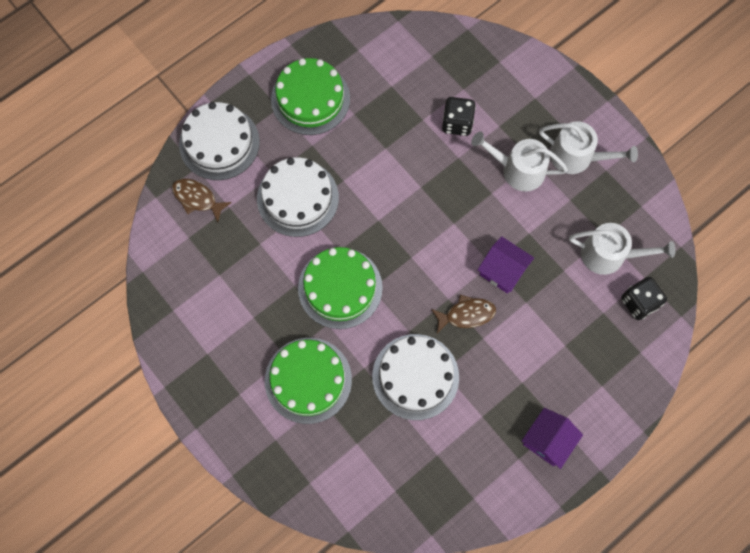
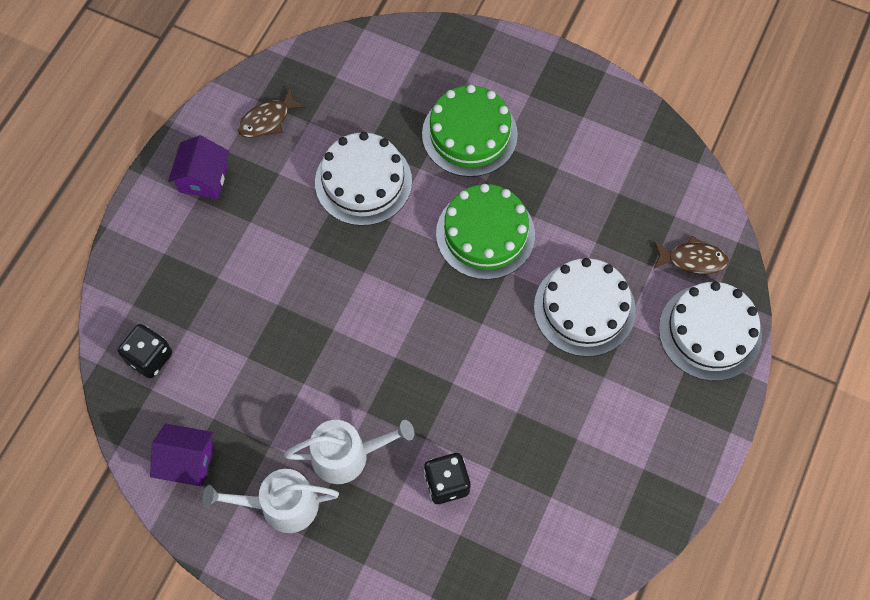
camera: 155 degrees right, 5 degrees down
green cake [271,58,350,135] -> none
brown fish [431,295,496,333] -> brown fish moved to [238,88,307,138]
purple house [478,236,534,293] -> purple house moved to [150,423,214,487]
white watering can [569,223,676,275] -> none

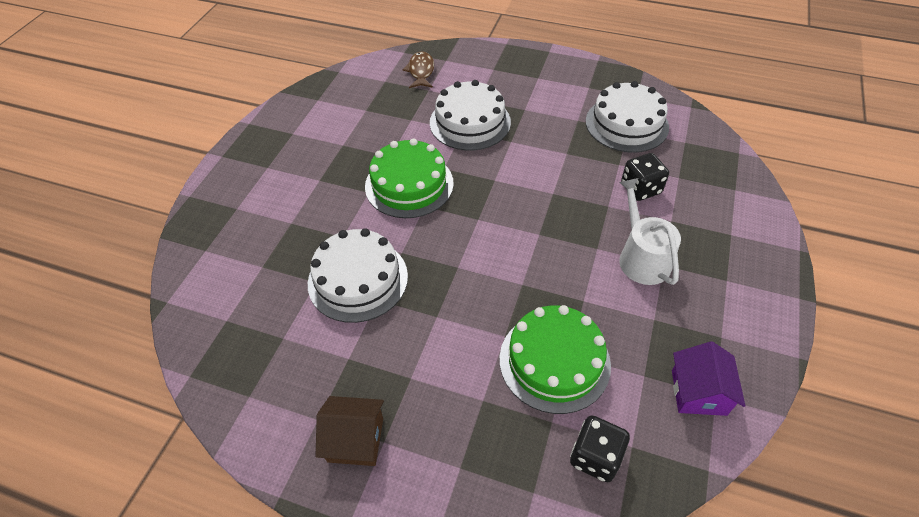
camera: 95 degrees left, 15 degrees down
purple house [168,135,229,199] -> brown house [315,396,384,466]
white watering can [202,469,339,533] -> none
brown fish [238,88,307,138] -> none
green cake [422,85,518,177] -> green cake moved to [499,305,611,414]
white cake [659,282,762,381] -> white cake moved to [586,81,669,153]

